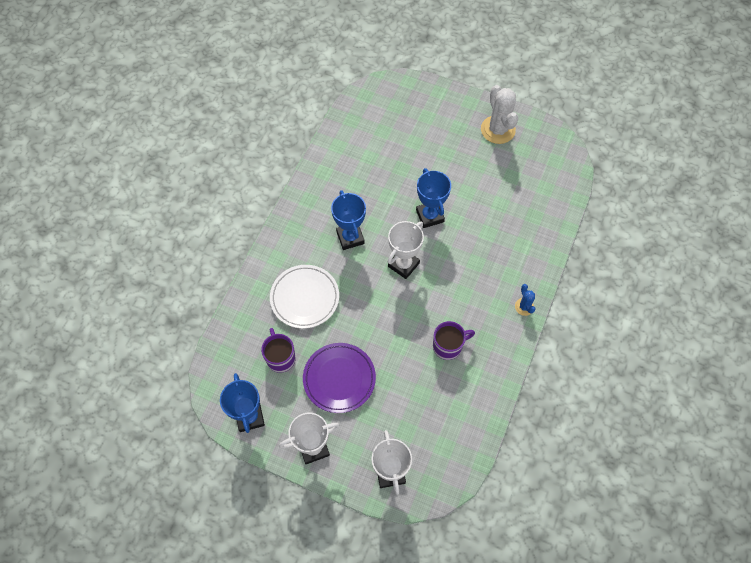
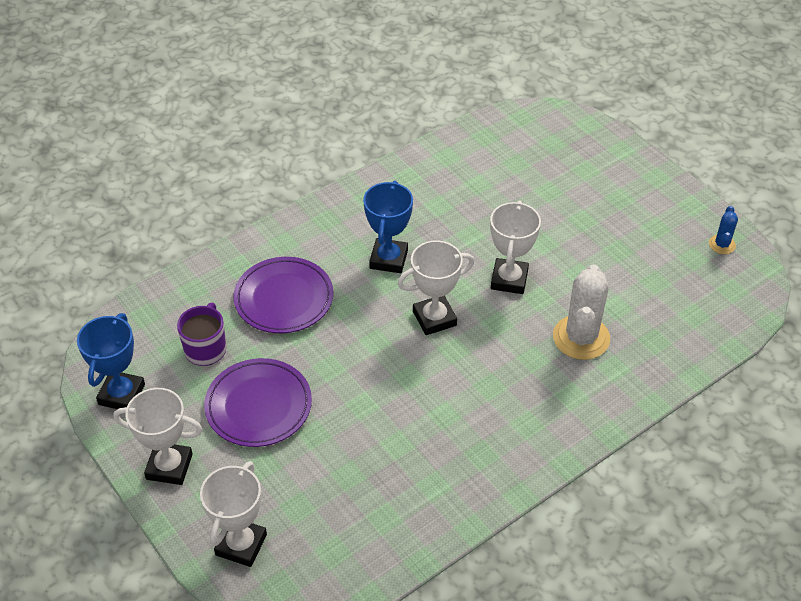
camera: 30 degrees right, 15 degrees down
white plate [270,265,339,329] -> purple plate [234,257,333,333]
blue trophy [416,168,451,228] -> white trophy [490,200,541,294]
purple mug [433,321,475,360] -> none
white cactus [481,85,518,144] -> white cactus moved to [553,264,610,360]
blue cactus [515,284,536,316] -> blue cactus moved to [709,206,738,254]

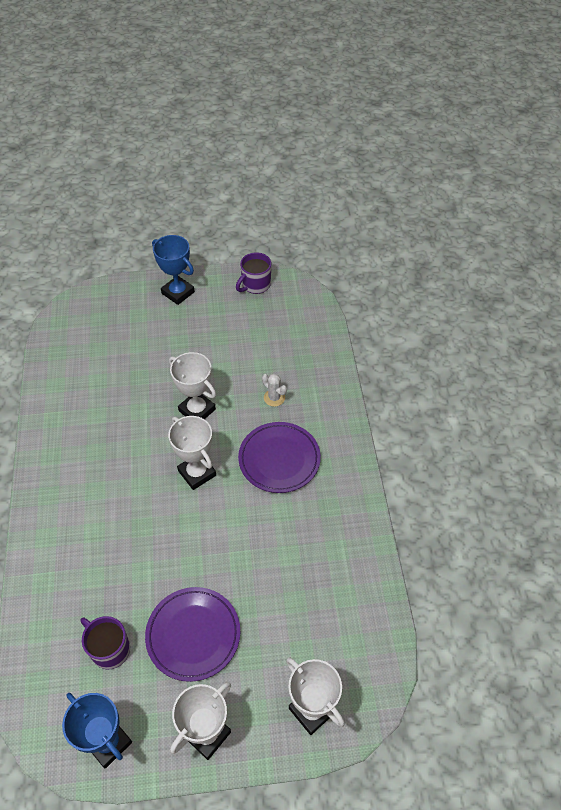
camera: 60 degrees left, 5 degrees up
purple plate [234,257,333,333] -> purple plate moved to [238,422,321,493]
blue trophy [363,181,413,273] -> blue trophy moved to [152,235,195,305]
white trophy [398,240,474,335] -> white trophy turned 45 degrees counterclockwise [168,416,216,490]
white cactus [553,264,610,360] -> white cactus [262,374,287,407], size x0.50
blue cactus [709,206,738,254] -> purple mug [236,252,271,294]

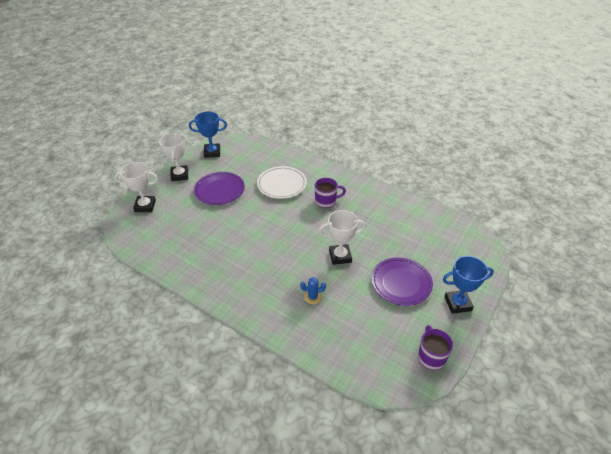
camera: 130 degrees right, 10 degrees down
purple mug [80,616,130,669] -> purple mug moved to [315,178,346,208]
white trophy [168,416,216,490] -> none
purple plate [238,422,321,493] -> purple plate moved to [371,257,433,306]
white cactus [262,374,287,407] -> blue cactus [300,277,326,304]
none -> white plate [257,166,307,199]

